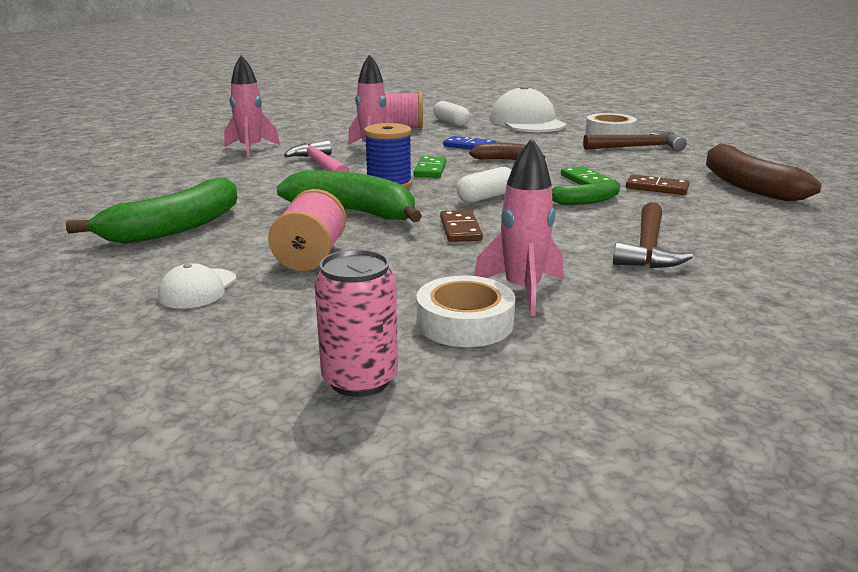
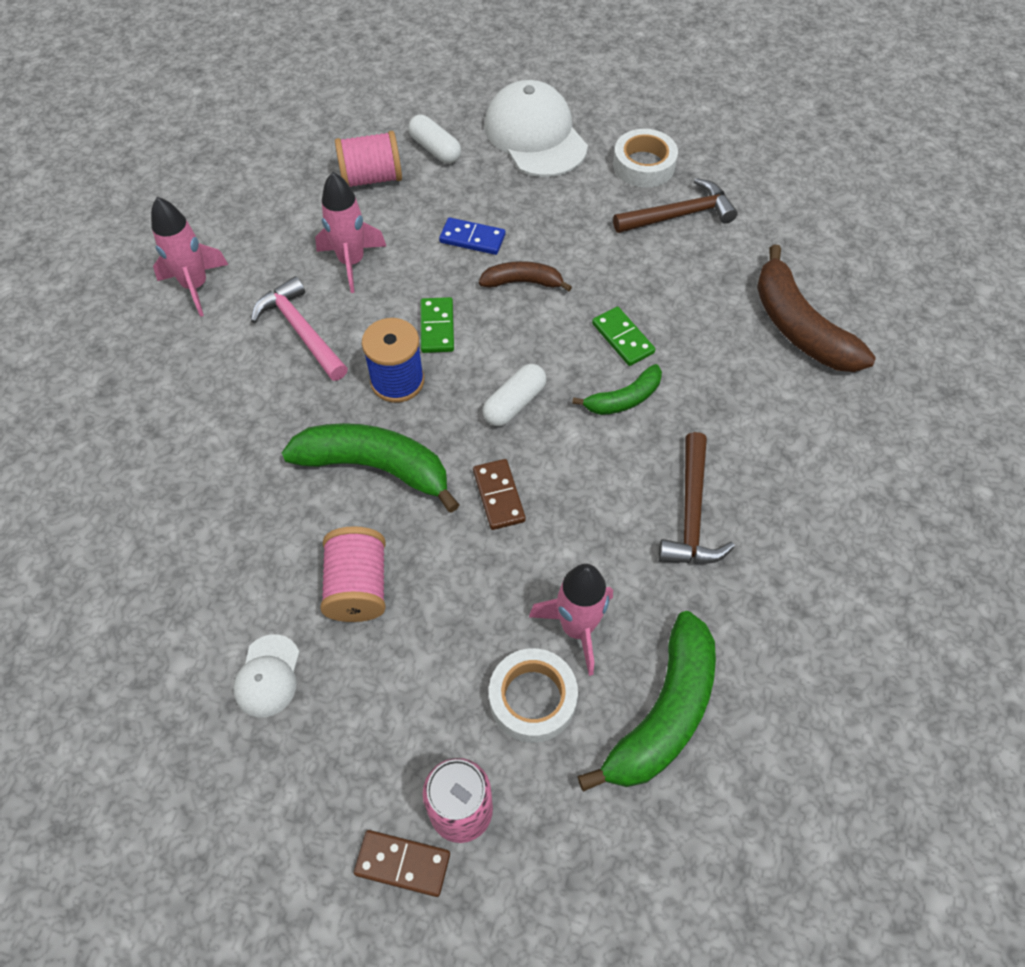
camera: 10 degrees left, 35 degrees up
green banana [66,177,237,244] -> green banana moved to [578,611,716,792]
brown domino [626,174,689,195] -> brown domino moved to [354,830,450,897]

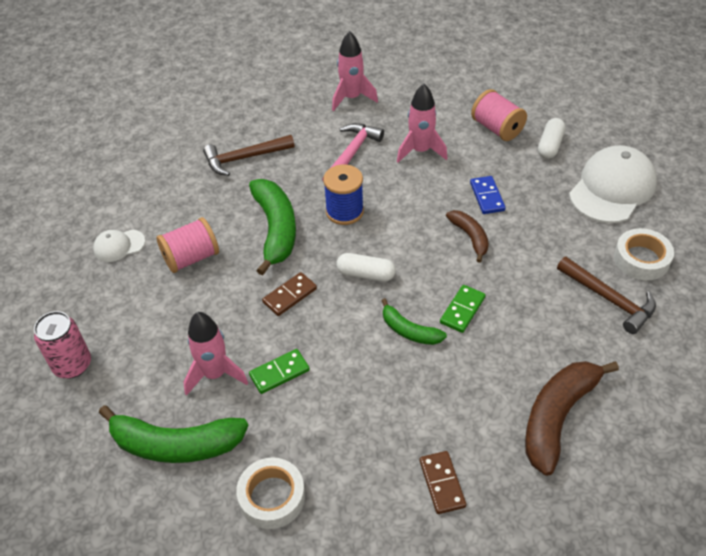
camera: 65 degrees right, 10 degrees down
brown domino [354,830,450,897] -> brown domino moved to [419,451,466,514]
green domino [421,297,454,353] -> green domino moved to [249,349,310,394]
white tape [489,648,578,743] -> white tape moved to [236,457,305,529]
brown hammer [658,432,735,564] -> brown hammer moved to [203,135,295,176]

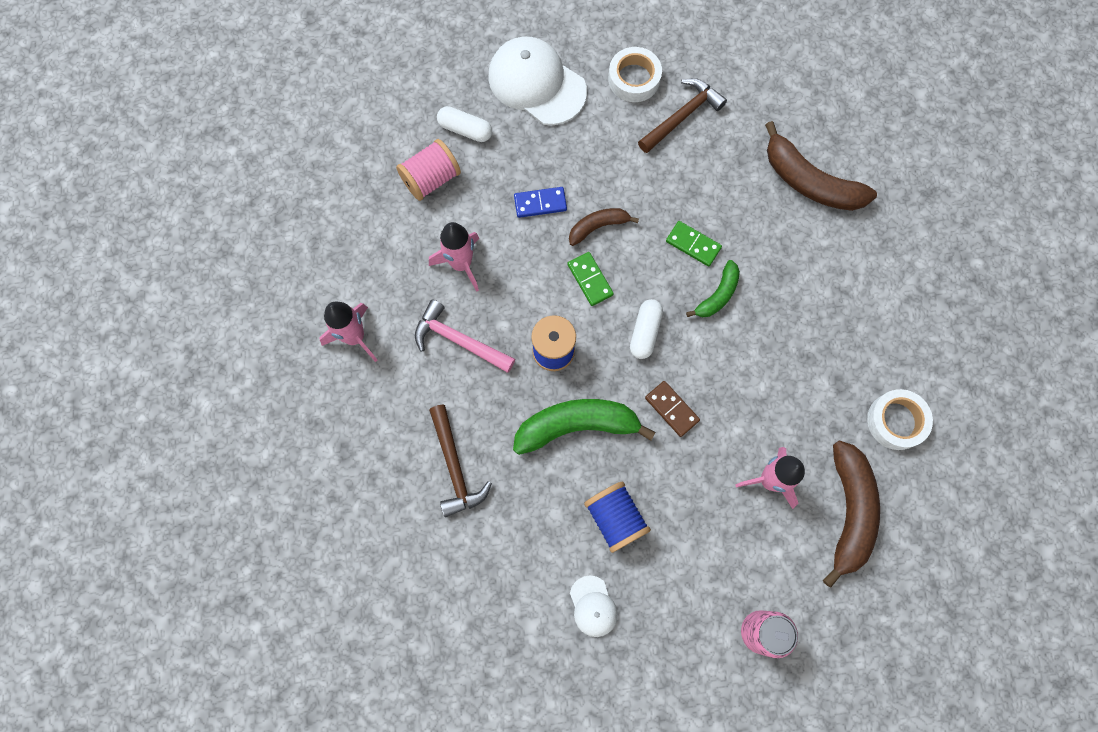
camera: 90 degrees left, 25 degrees up
green banana [99,405,248,463] -> brown banana [823,440,880,588]
pink spool [157,217,219,273] -> blue spool [584,482,651,553]
green domino [249,349,310,394] -> green domino moved to [567,252,614,306]
brown domino [419,451,466,514] -> none

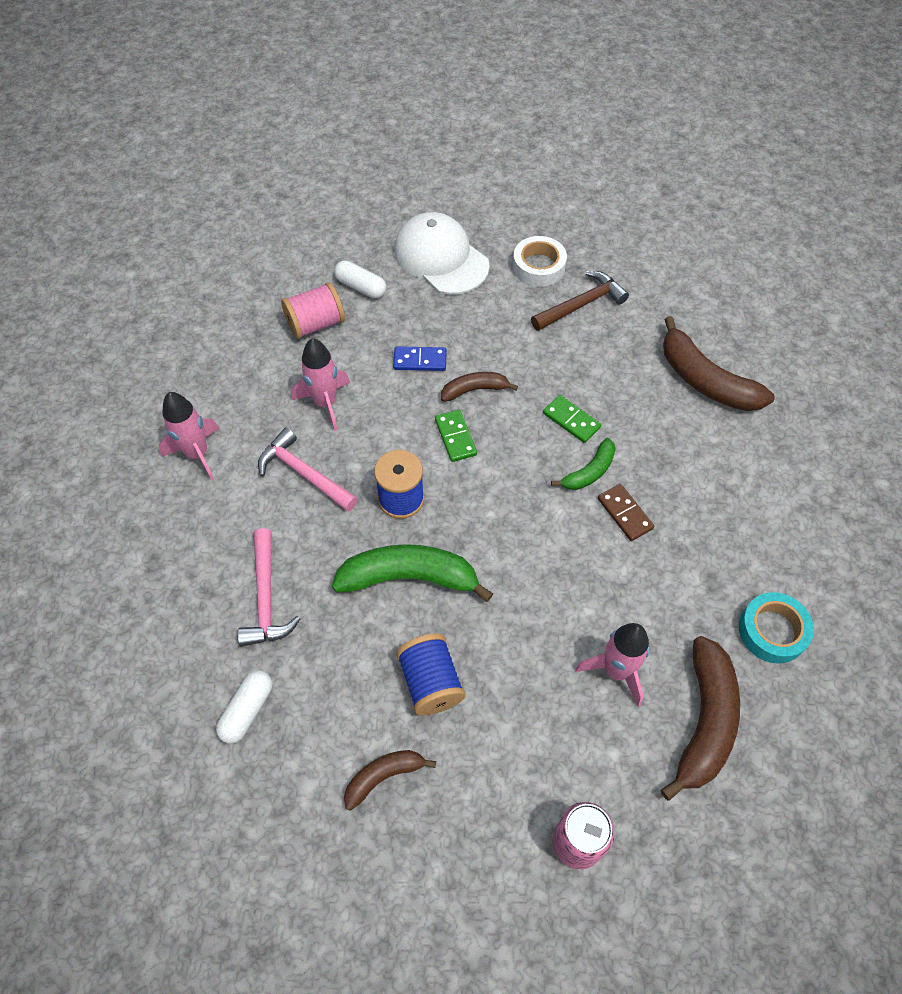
camera: 10 degrees right, 15 degrees down
brown hammer [429,405,492,517] -> pink hammer [237,528,300,647]
white cap [570,576,618,637] -> brown banana [344,750,436,810]
white capsule [630,299,663,359] -> white capsule moved to [216,670,272,744]
brown domino [645,381,700,437] -> brown domino moved to [598,484,654,541]
white tape [867,389,933,450] -> turquoise tape [739,592,814,664]

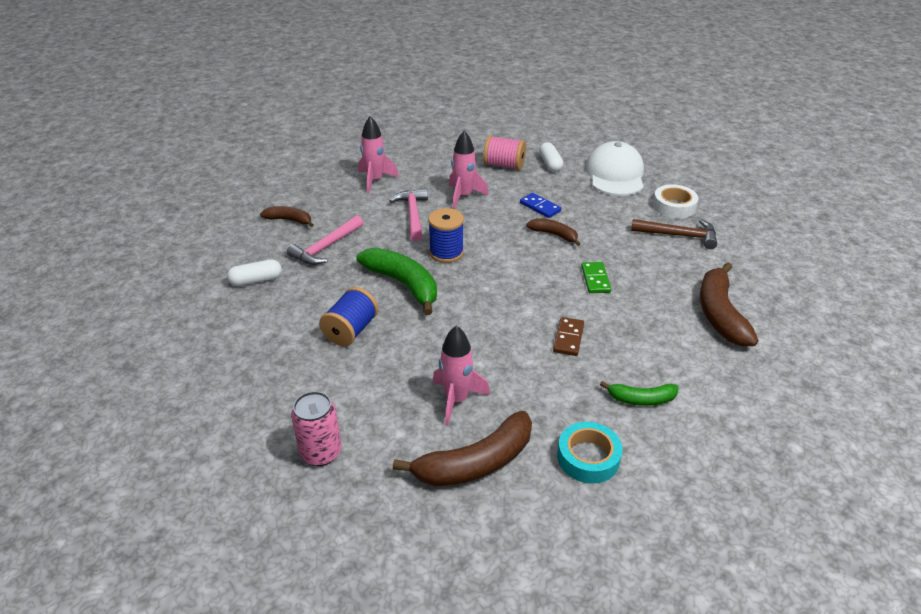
camera: 45 degrees right, 20 degrees down
brown banana [344,750,436,810] -> brown banana moved to [260,206,314,227]
green domino [435,410,477,462] -> none
green banana [551,438,616,490] -> green banana moved to [600,381,678,406]

